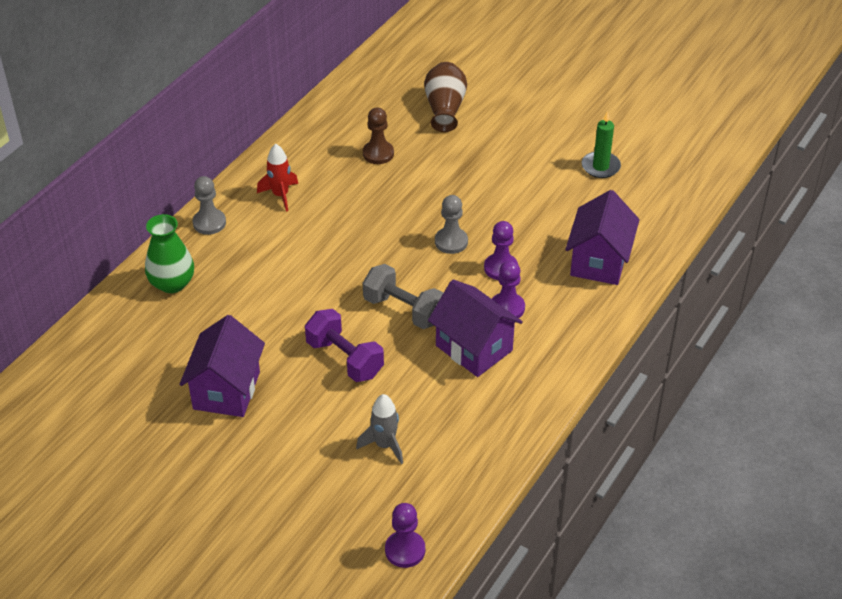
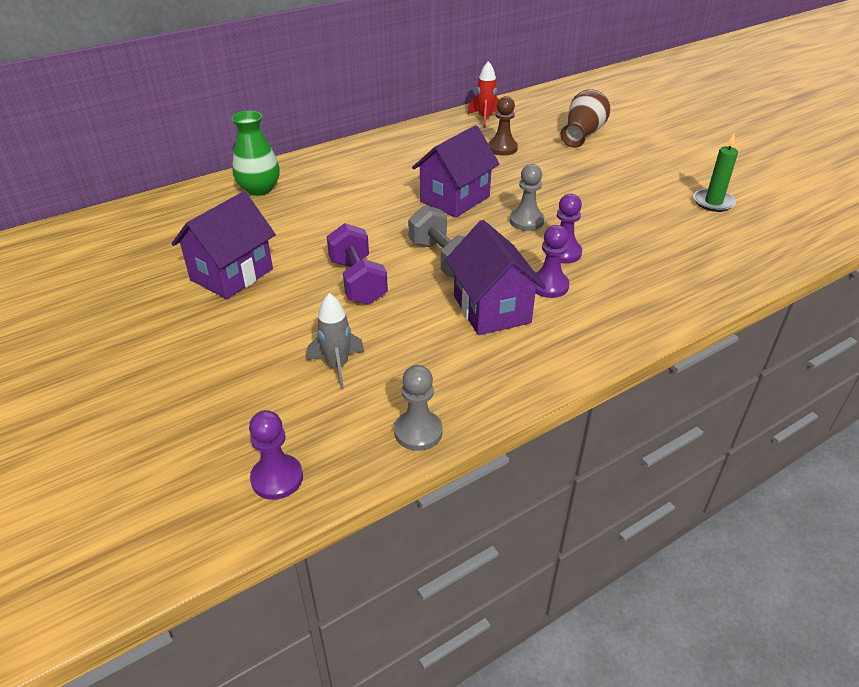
camera: 25 degrees right, 5 degrees down
grey pawn [193,176,226,235] -> grey pawn moved to [394,365,443,451]
red rocket [257,144,298,212] -> red rocket moved to [468,61,499,128]
purple house [565,190,640,285] -> purple house moved to [412,125,500,218]

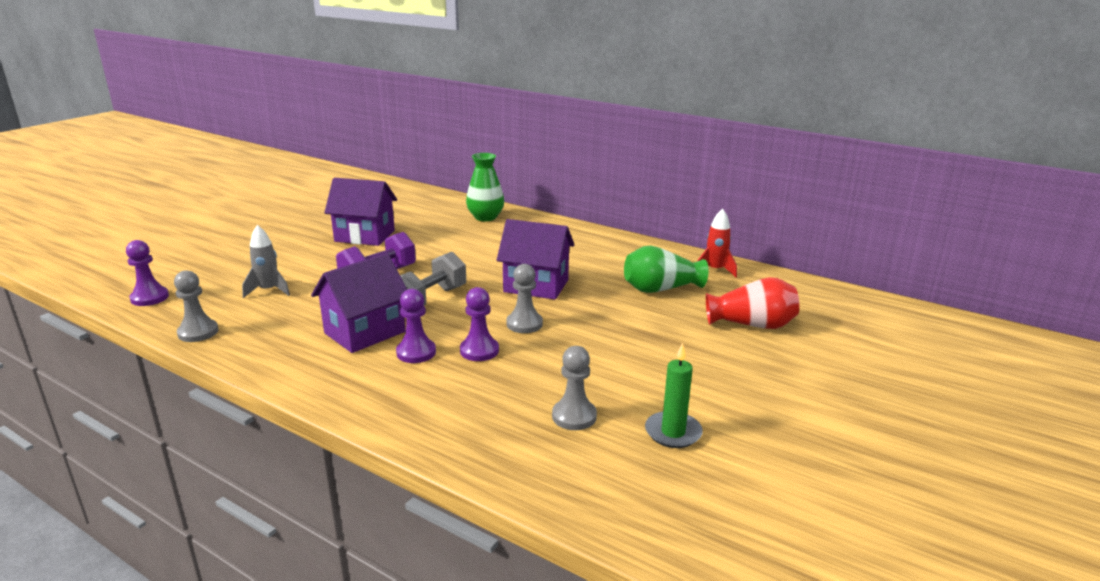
camera: 65 degrees right, 15 degrees down
brown pawn [488,96,518,156] -> green vase [624,246,709,293]
brown vase [560,89,610,148] -> red vase [706,277,799,329]
none -> grey pawn [552,346,597,430]

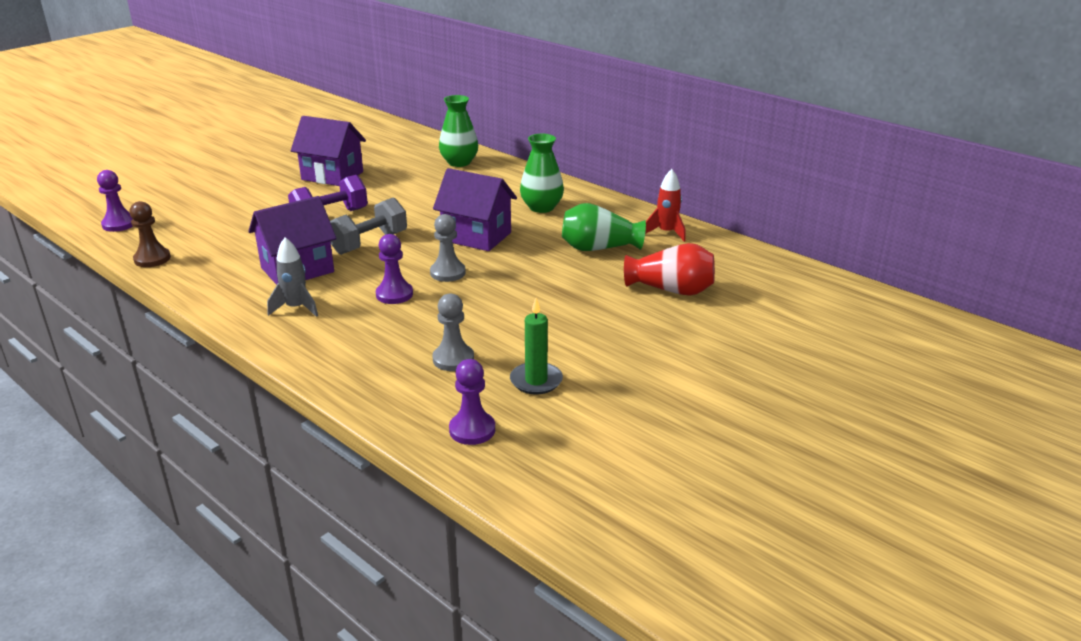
camera: 10 degrees right, 5 degrees up
grey pawn [174,270,218,342] -> brown pawn [129,201,171,267]
grey rocket [242,225,290,298] -> grey rocket moved to [267,237,318,317]
purple pawn [396,289,436,363] -> purple pawn moved to [449,359,495,445]
none -> green vase [520,134,564,213]

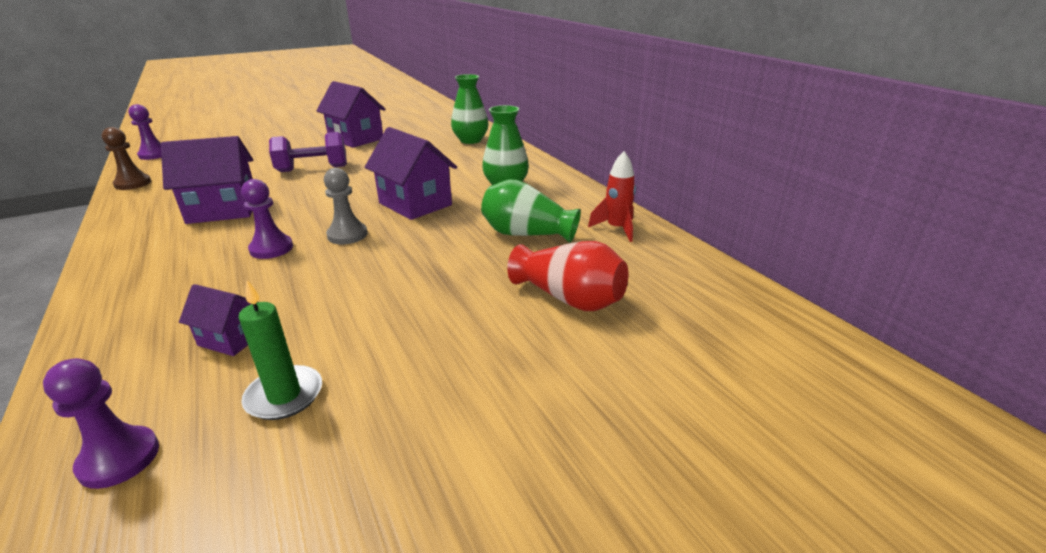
camera: 20 degrees right, 0 degrees up
grey rocket [267,237,318,317] -> none
grey dumbbell [330,197,407,255] -> none
grey pawn [432,293,474,371] -> purple house [179,284,258,356]

